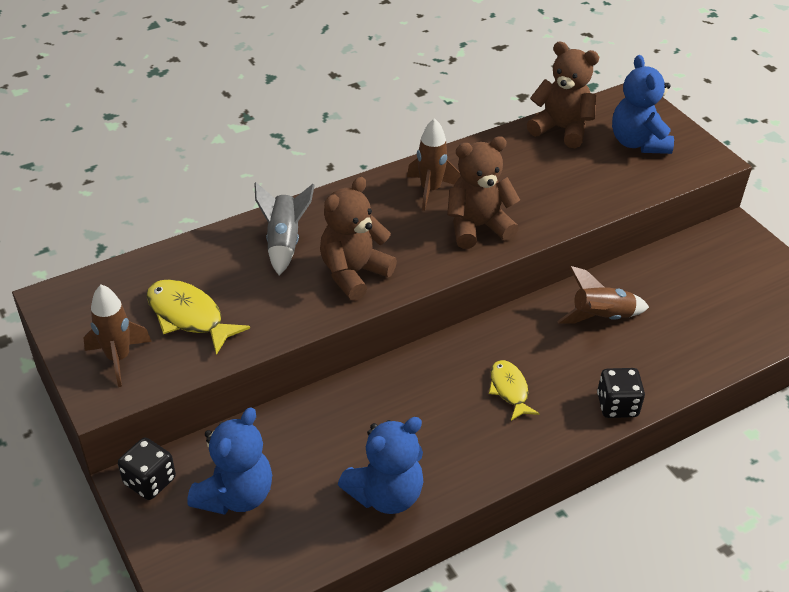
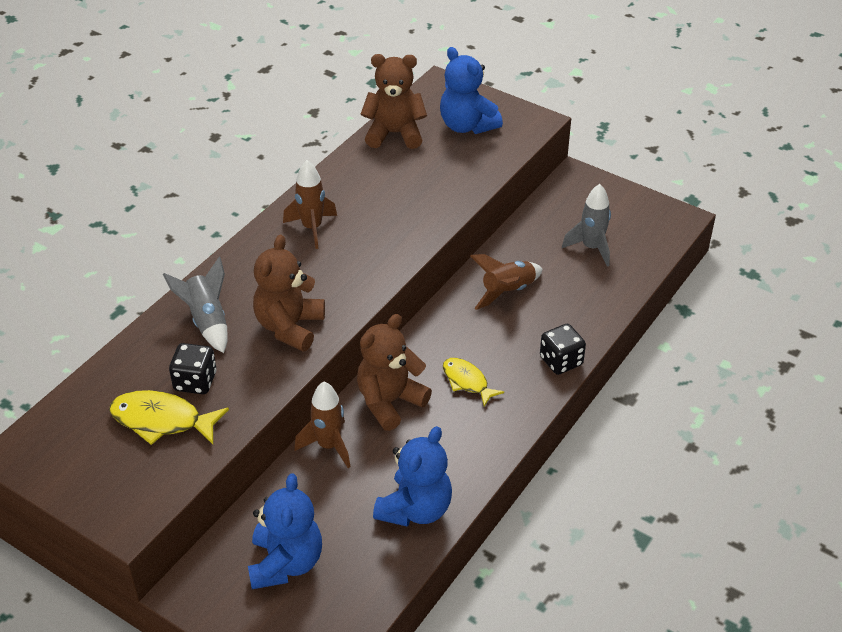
camera: 25 degrees left, 0 degrees up
brown rocket [84,285,152,387] -> brown rocket moved to [294,382,351,468]
black dice [118,438,176,500] -> black dice moved to [169,343,216,394]
brown teddy bear [447,136,520,249] -> brown teddy bear moved to [357,314,432,431]
none -> grey rocket [562,184,611,266]

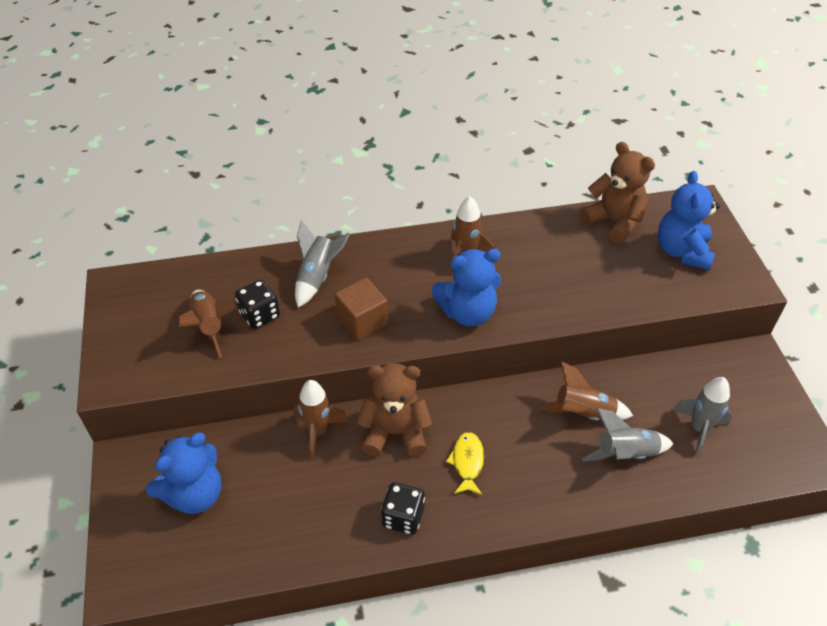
camera: 45 degrees right, 5 degrees up
yellow fish [109,390,229,445] -> brown rocket [179,290,237,358]
brown teddy bear [253,235,325,351] -> brown cube [335,278,388,341]
blue teddy bear [373,426,452,527] -> blue teddy bear moved to [432,249,501,326]
black dice [540,324,586,375] -> black dice moved to [381,482,425,535]
none -> grey rocket [582,408,674,461]

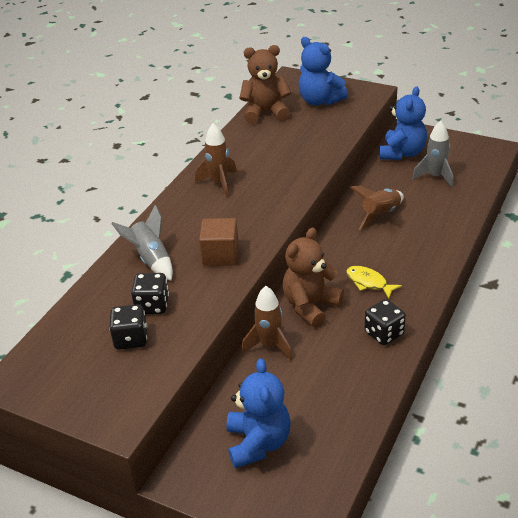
camera: 50 degrees left, 10 degrees down
brown rocket [179,290,237,358] -> black dice [109,304,147,350]
blue teddy bear [432,249,501,326] -> blue teddy bear moved to [380,86,427,160]
grey rocket [582,408,674,461] -> none

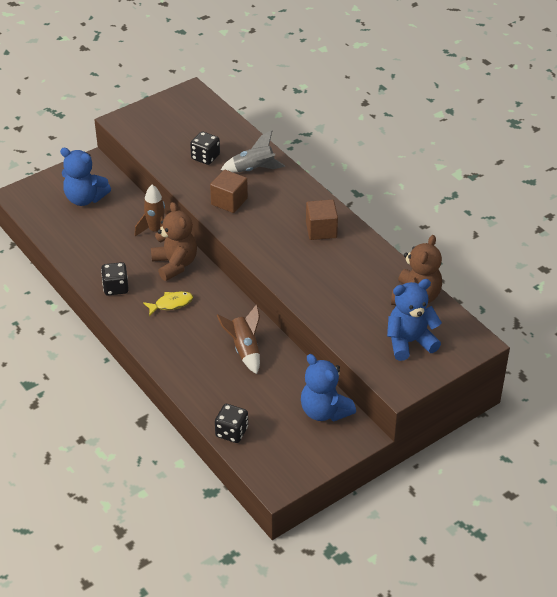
camera: 115 degrees right, 5 degrees up
black dice [109,304,147,350] -> black dice moved to [215,404,248,443]
brown rocket [195,123,237,197] -> brown cube [306,200,338,240]
grey rocket [412,121,453,187] -> none

